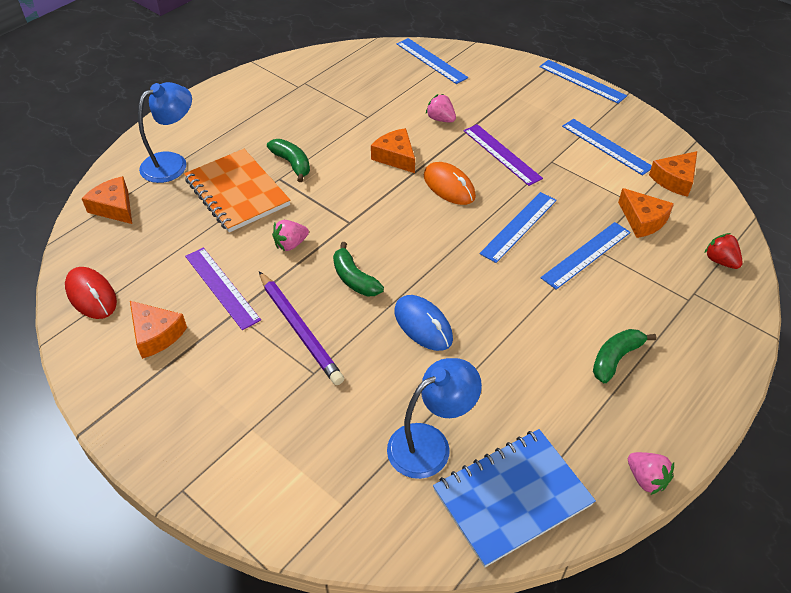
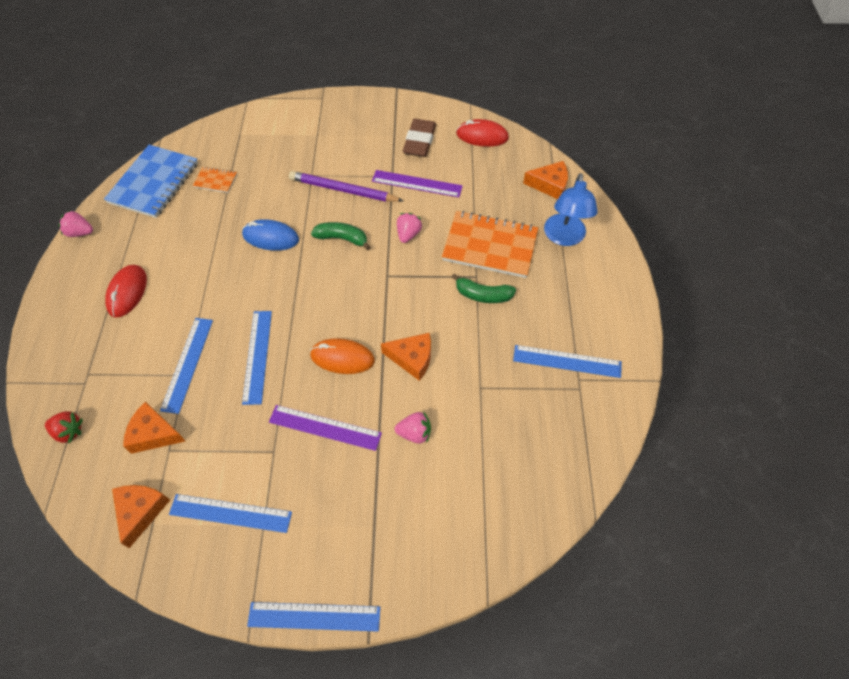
camera: 140 degrees right, 10 degrees up
orange cheese [130,301,187,359] -> brown eraser [403,119,436,157]
blue lamp [387,358,482,479] -> orange notebook [193,167,237,193]
blue ruler [397,38,468,84] -> blue ruler moved to [513,345,622,378]
green banana [593,329,656,383] -> red mouse [105,265,147,317]

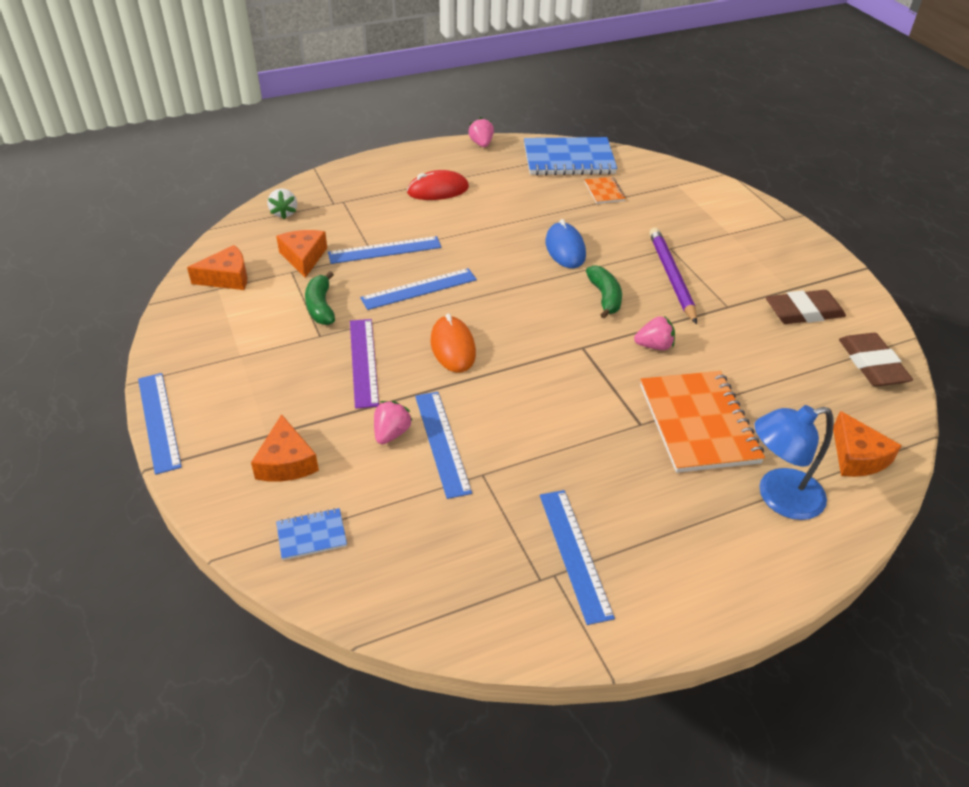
camera: 65 degrees right, 15 degrees down
red strawberry [45,411,83,443] -> white strawberry [268,188,297,219]
blue ruler [169,494,292,533] -> blue ruler moved to [415,392,472,499]
purple ruler [372,170,463,197] -> none
orange cheese [381,333,431,381] -> orange cheese moved to [251,414,319,482]
pink strawberry [395,411,431,444] -> pink strawberry turned 135 degrees counterclockwise [374,401,413,444]
green banana [452,273,516,303] -> green banana moved to [305,271,335,325]
red mouse [456,119,509,147] -> brown eraser [839,333,913,386]
none -> blue notebook [276,508,347,560]

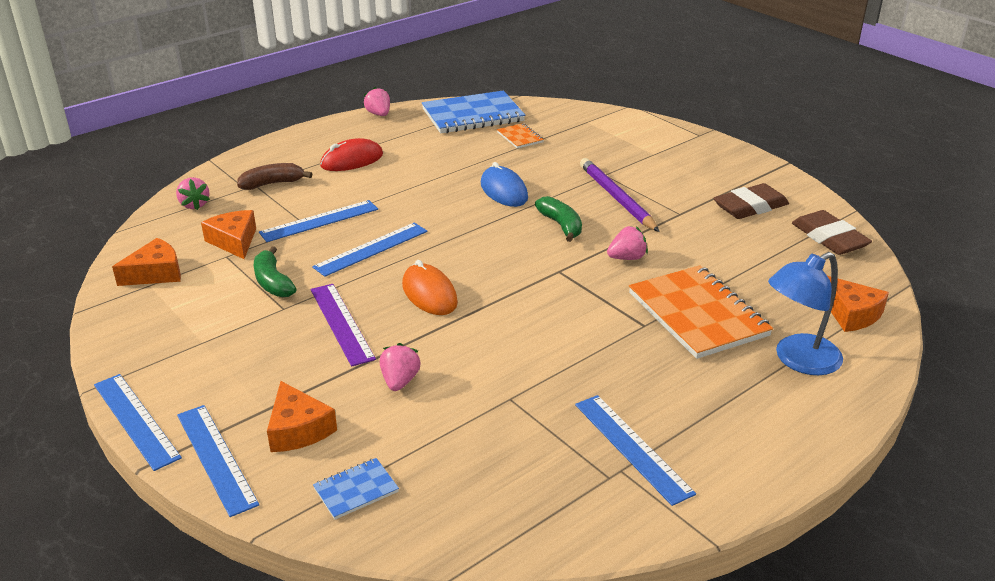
camera: 15 degrees left, 10 degrees down
white strawberry [268,188,297,219] -> pink strawberry [176,177,210,210]
blue ruler [415,392,472,499] -> blue ruler moved to [177,405,259,517]
none -> brown banana [237,163,312,190]

